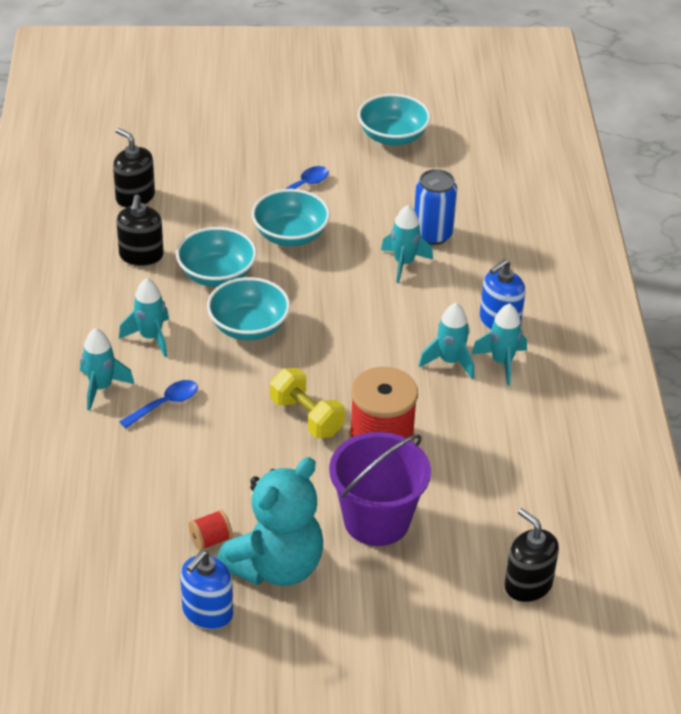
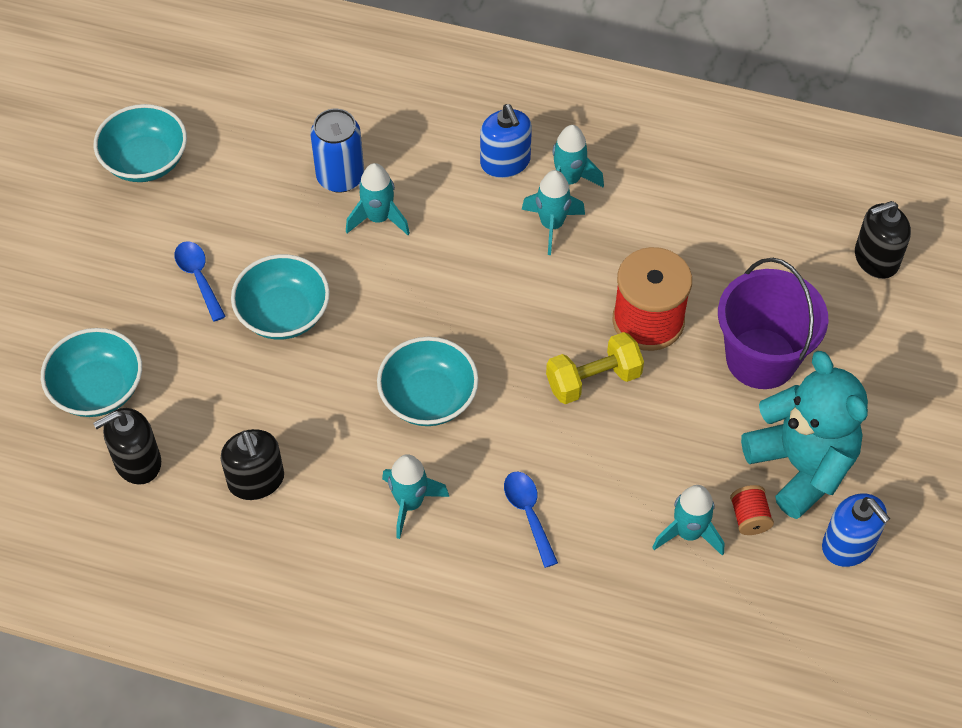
camera: 70 degrees left, 15 degrees up
turquoise rocket [80,328,134,411] -> turquoise rocket moved to [652,485,724,556]
black soap dispenser [117,194,164,266] -> black soap dispenser turned 45 degrees clockwise [221,429,284,500]
turquoise bowl [176,227,257,287] -> turquoise bowl moved to [41,328,142,417]

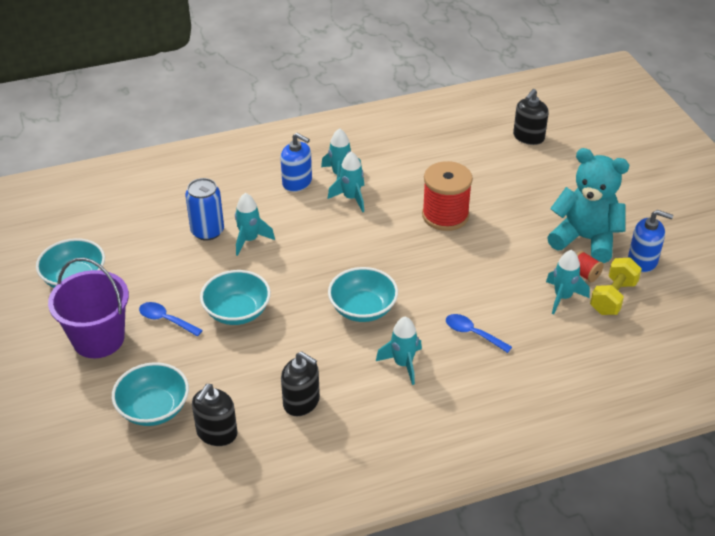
camera: 35 degrees left, 15 degrees down
yellow dumbbell [546,332,644,404] -> yellow dumbbell moved to [590,258,642,315]
purple bucket [718,258,828,389] -> purple bucket moved to [48,258,129,358]

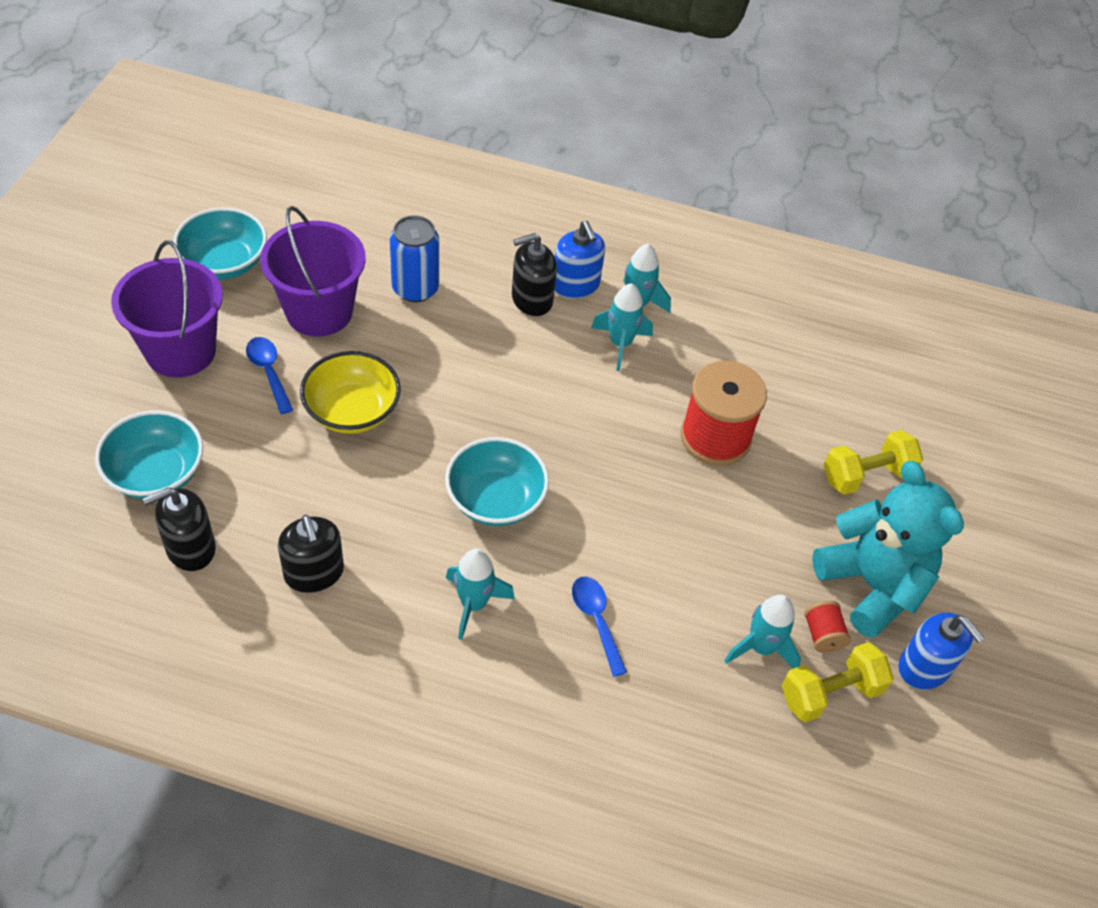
camera: 30 degrees right, 10 degrees up
turquoise bowl [200,270,271,325] -> yellow bowl [300,351,401,434]
turquoise rocket [235,193,275,256] -> none
black soap dispenser [513,89,549,145] -> black soap dispenser moved to [512,233,557,317]
none -> purple bucket [260,206,366,337]
none -> yellow dumbbell [824,430,923,495]

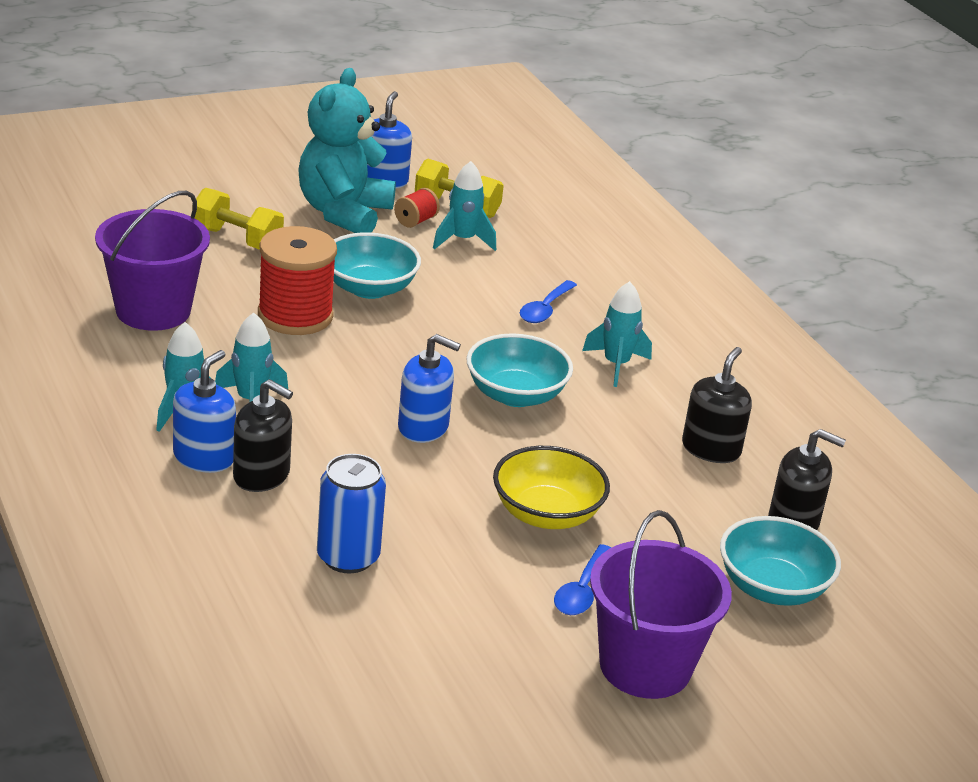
camera: 130 degrees left, 20 degrees down
turquoise bowl [173,207,267,279] -> turquoise bowl moved to [334,232,421,299]
purple bucket [260,206,366,337] -> purple bucket moved to [95,191,210,331]
none -> blue soap dispenser [398,334,461,443]

